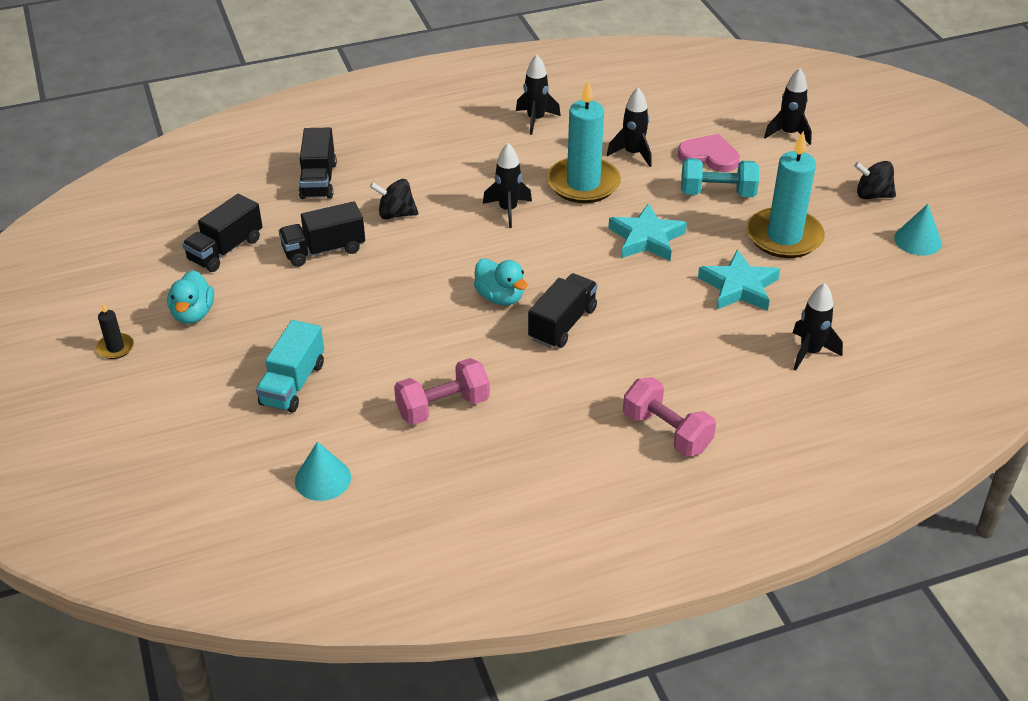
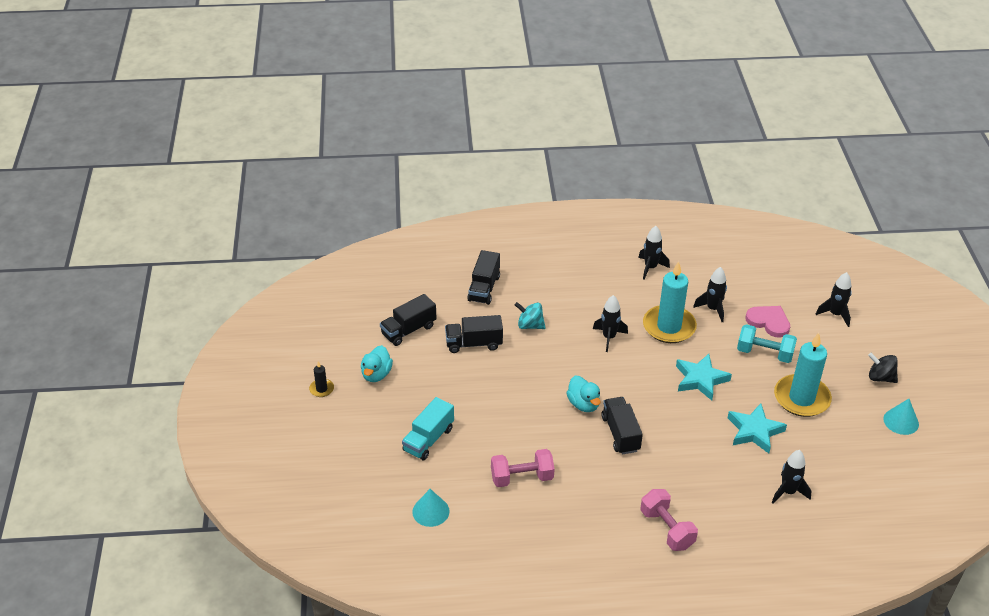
camera: 15 degrees right, 0 degrees up
black spinning top [370,179,418,219] -> turquoise spinning top [515,302,546,329]
black truck [528,273,598,348] -> black truck turned 60 degrees counterclockwise [601,397,643,454]

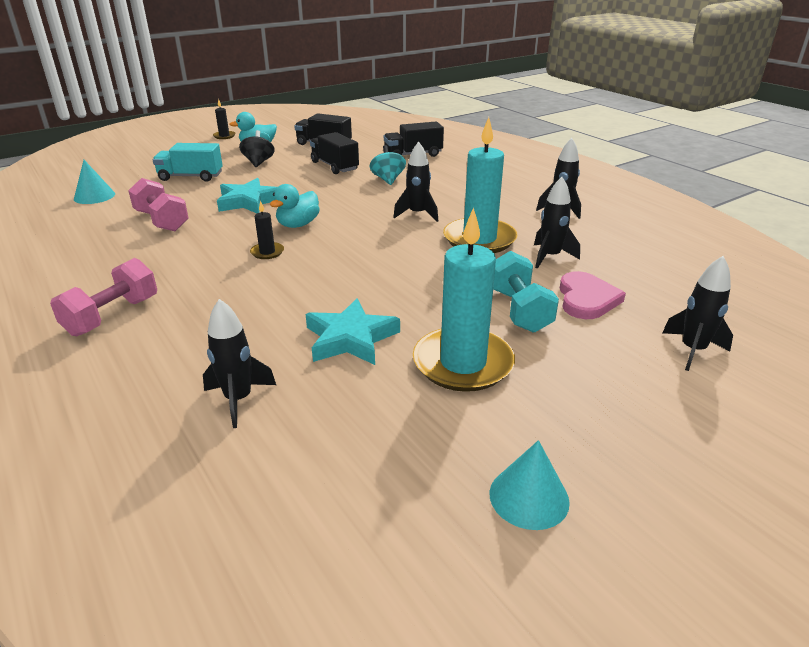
camera: 60 degrees right, 10 degrees down
black truck [601,397,643,454] -> black candle [250,201,284,259]
turquoise star [676,354,732,401] -> turquoise star moved to [217,178,277,213]
black spinning top [868,353,898,383] -> black spinning top moved to [239,130,275,167]

